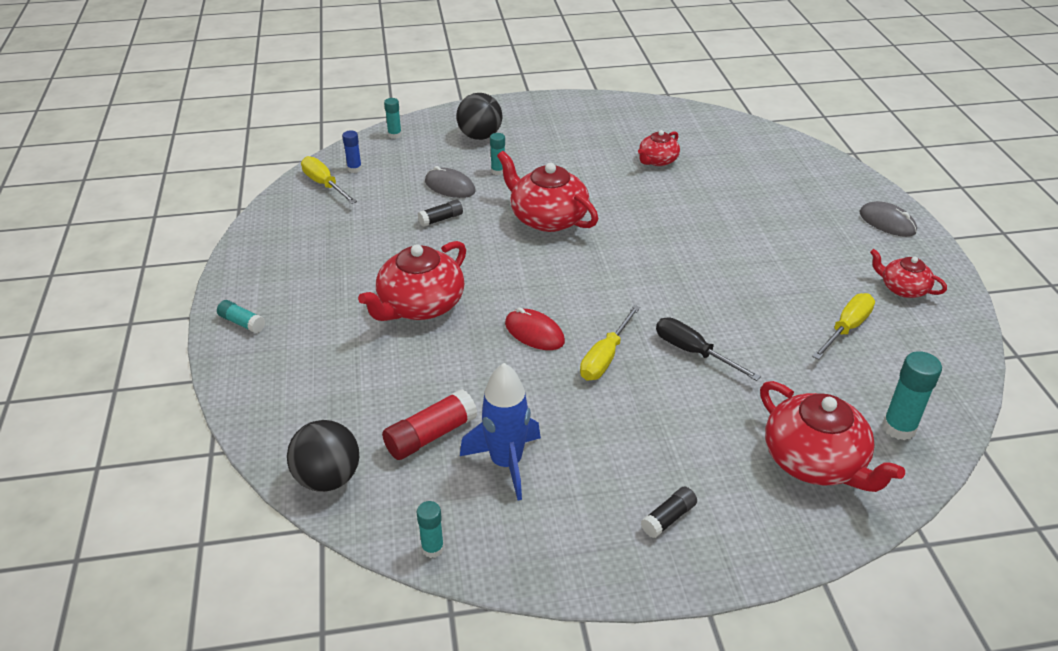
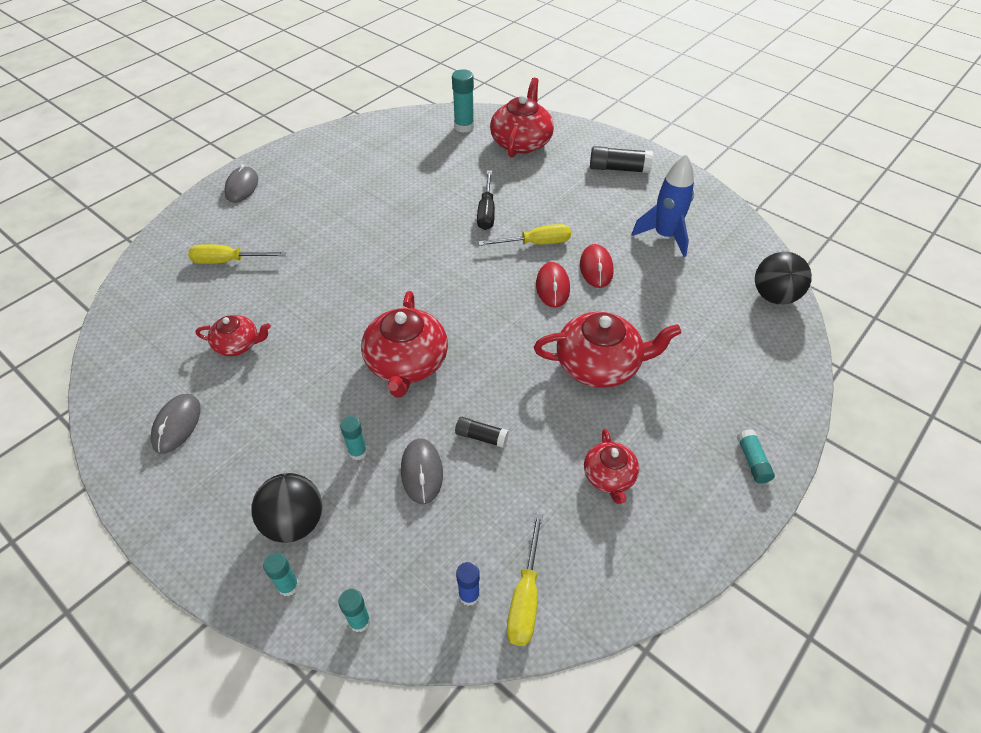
camera: 130 degrees left, 10 degrees up
red glue stick [382,389,477,460] -> none
turquoise glue stick [417,501,444,558] -> turquoise glue stick moved to [263,552,299,596]
black glue stick [641,487,697,538] -> black glue stick [590,146,653,173], size x1.64
yellow screwdriver [812,293,875,360] -> yellow screwdriver moved to [188,244,286,264]
red teapot [870,249,947,298] -> red teapot moved to [584,429,639,504]
none -> grey mouse [151,394,201,454]
none -> red mouse [580,244,614,288]

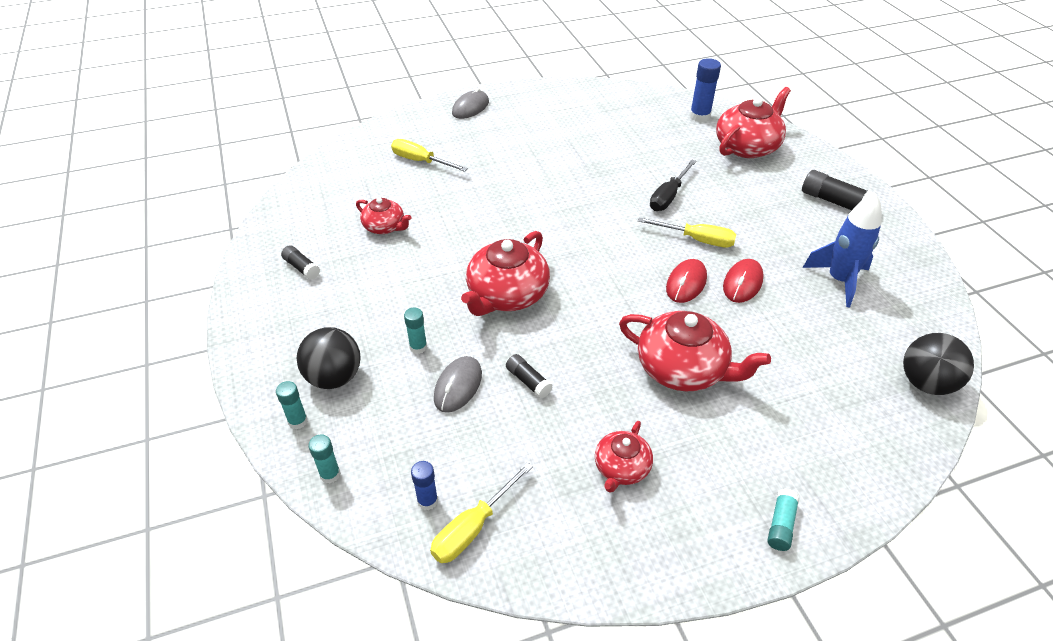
camera: 30 degrees right, 5 degrees down
grey mouse [151,394,201,454] -> black glue stick [281,245,320,280]
turquoise glue stick [452,69,474,133] -> blue glue stick [690,58,721,122]

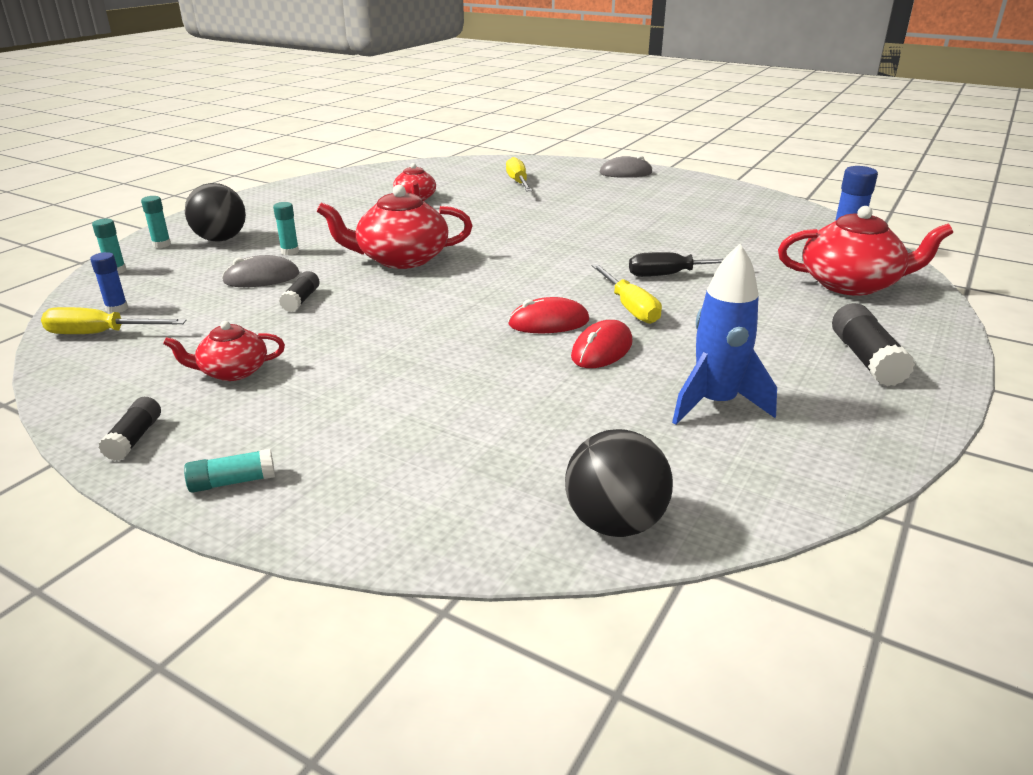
camera: 50 degrees right, 15 degrees down
black glue stick [281,245,320,280] -> black glue stick moved to [98,397,161,461]
red teapot [619,311,771,391] -> none
red mouse [723,259,764,303] -> red mouse turned 45 degrees counterclockwise [571,320,632,368]

